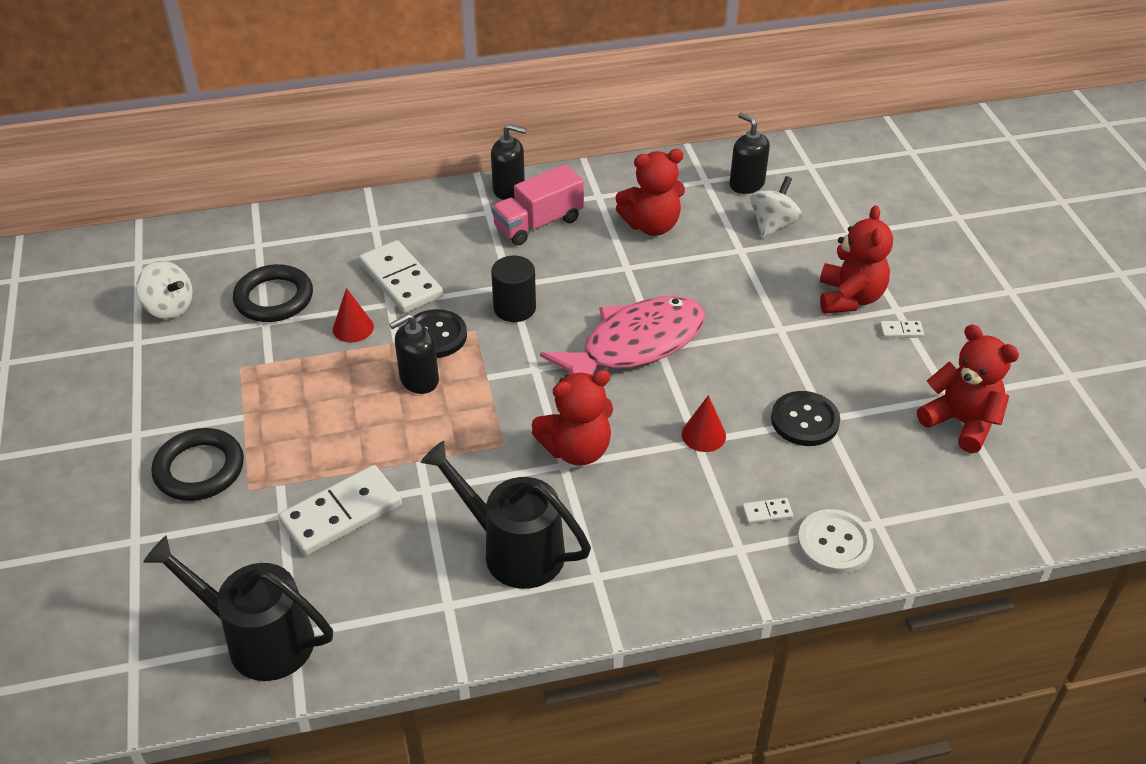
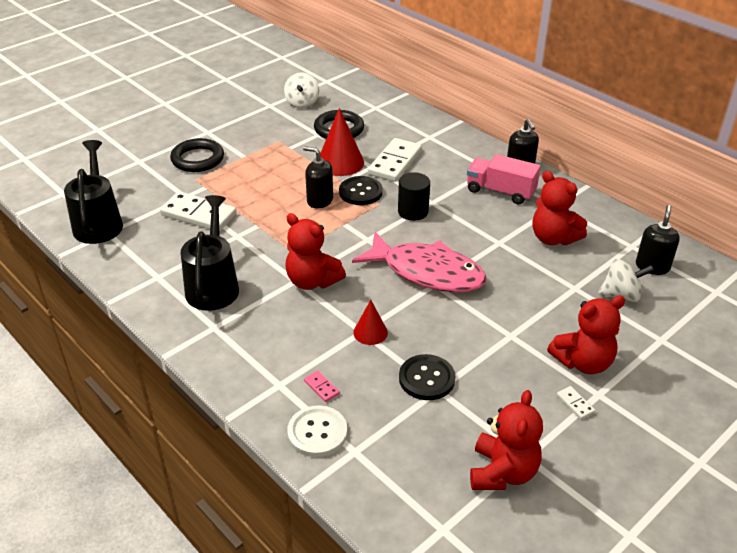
camera: 60 degrees right, 5 degrees down
red cone [333,288,374,343] -> red cone [320,108,364,176], size x1.76
white domino [742,498,793,524] -> pink domino [304,371,340,402]

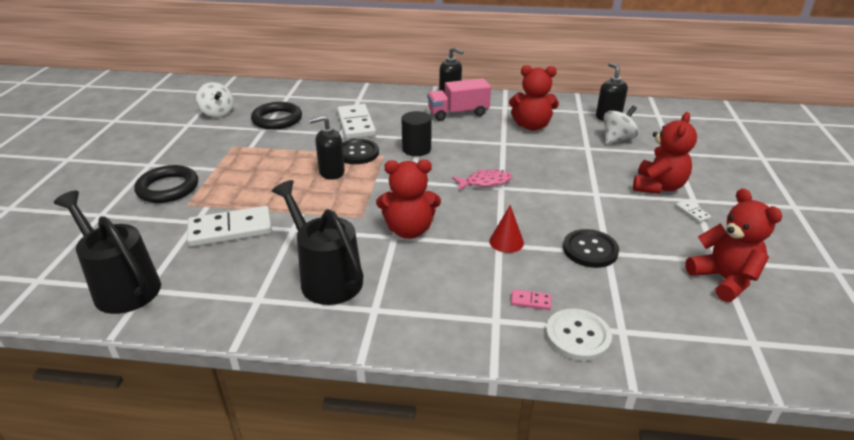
camera: 40 degrees left, 5 degrees down
red cone [320,108,364,176] -> none
pink fish [352,232,487,293] -> pink fish [452,169,512,190], size x0.47
white domino [557,386,595,420] -> white domino turned 45 degrees clockwise [675,200,711,223]

